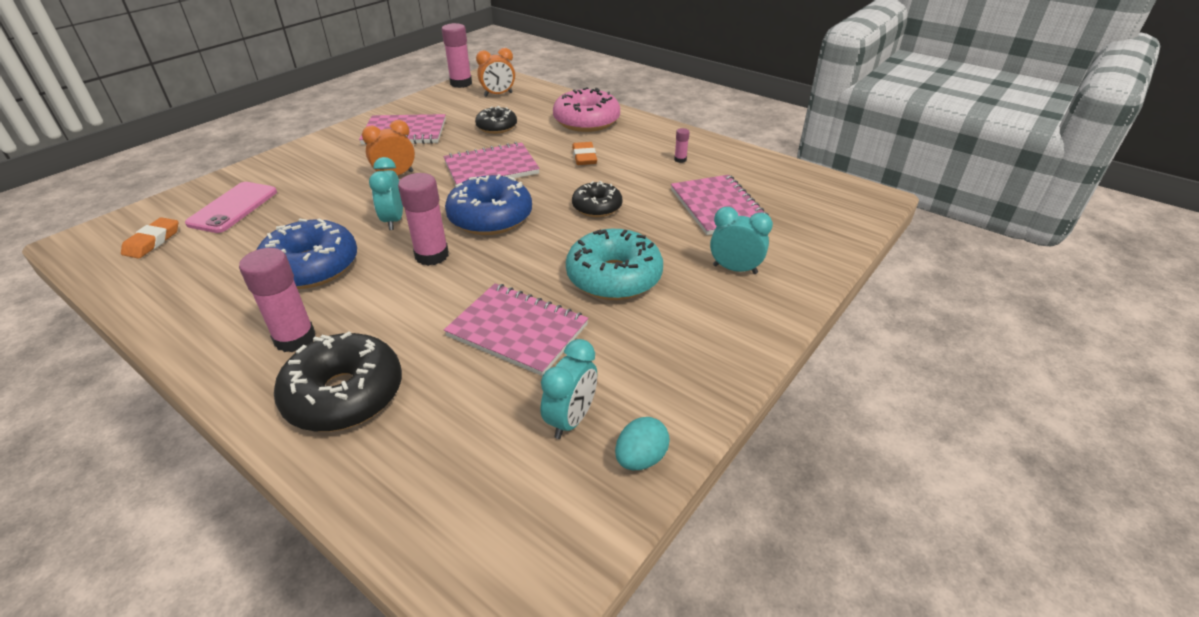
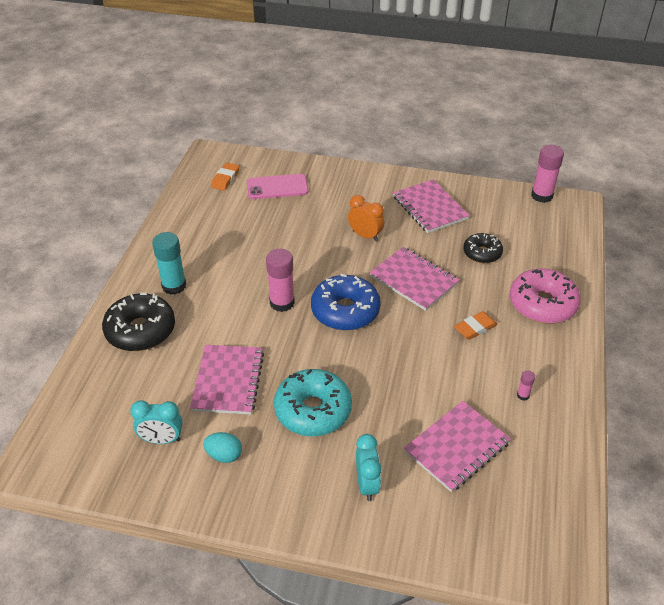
camera: 65 degrees right, 5 degrees up
orange eraser [121,217,179,259] -> orange eraser turned 60 degrees counterclockwise [211,163,239,191]
pink glue stick [239,248,316,352] -> turquoise glue stick [152,232,186,295]
blue donut [256,218,357,289] -> none
turquoise clock [369,157,403,230] -> none
orange clock [476,48,515,97] -> none
black donut [572,181,622,217] -> none
turquoise egg [615,417,670,470] -> turquoise egg moved to [203,432,242,463]

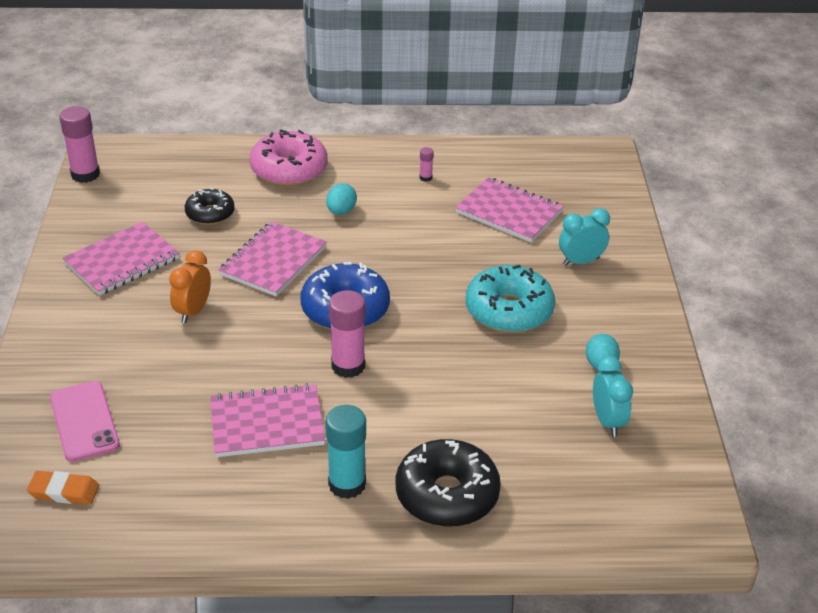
camera: 105 degrees left, 5 degrees down
pink notebook [190,345,264,415] -> pink notebook moved to [210,383,325,457]
orange eraser [454,311,498,340] -> turquoise egg [326,183,357,215]

